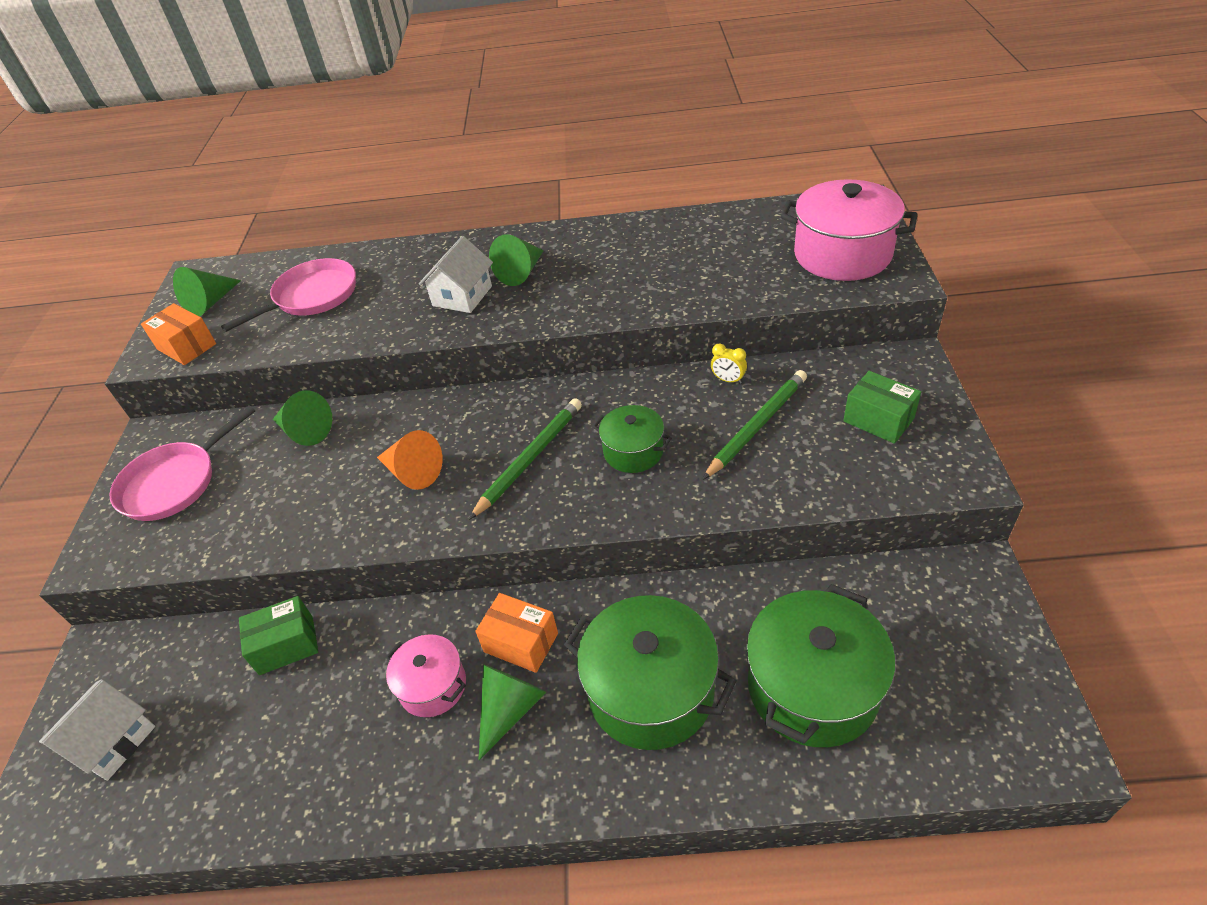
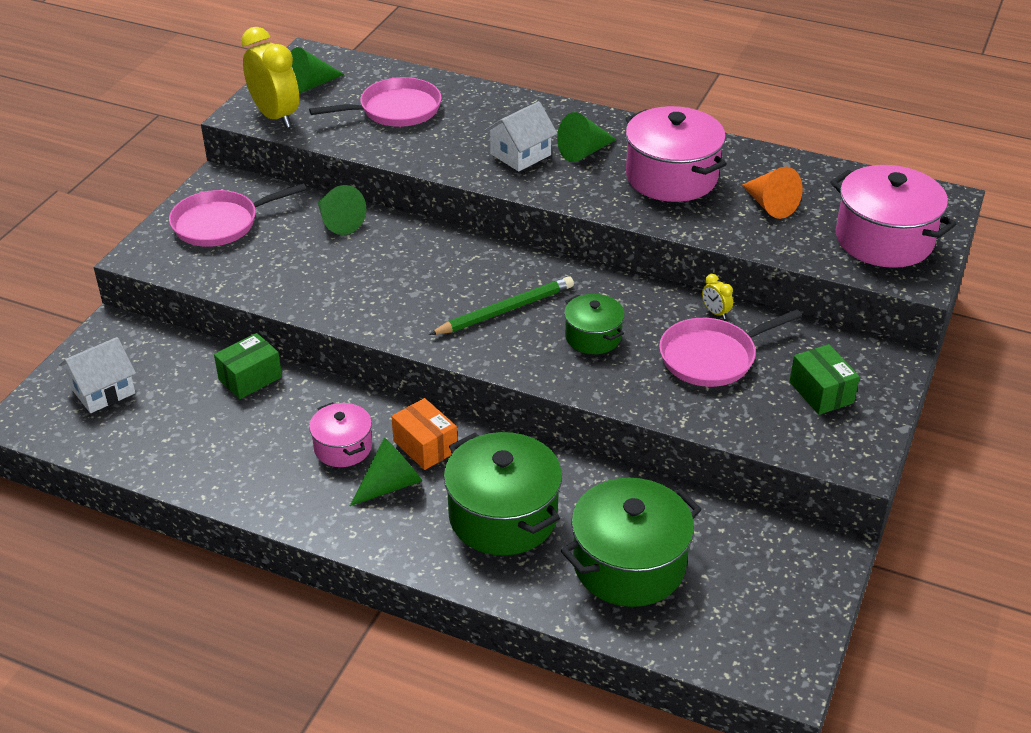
camera: 20 degrees right, 5 degrees down
orange box [141,303,216,365] -> yellow clock [241,27,299,128]
green box [239,596,318,675] -> green box turned 45 degrees counterclockwise [214,333,282,399]
orange cone [377,430,443,490] -> orange cone moved to [742,167,803,219]
green pencil [703,370,807,480] -> pink pan [659,309,802,387]
none -> pink pot [625,106,727,202]

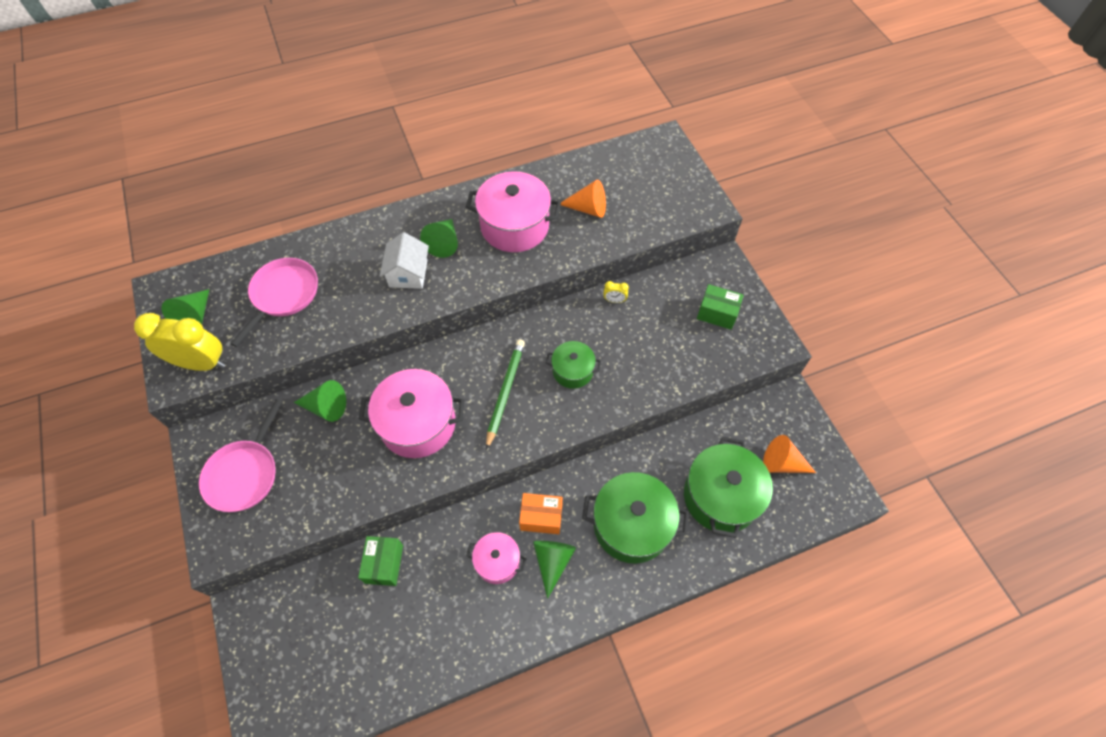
camera: 45 degrees left, 20 degrees up
white house [59,337,136,413] -> none
pink pan [659,309,802,387] -> none
pink pot [831,165,956,268] -> pink pot moved to [359,369,464,458]
none -> orange cone [763,435,816,473]

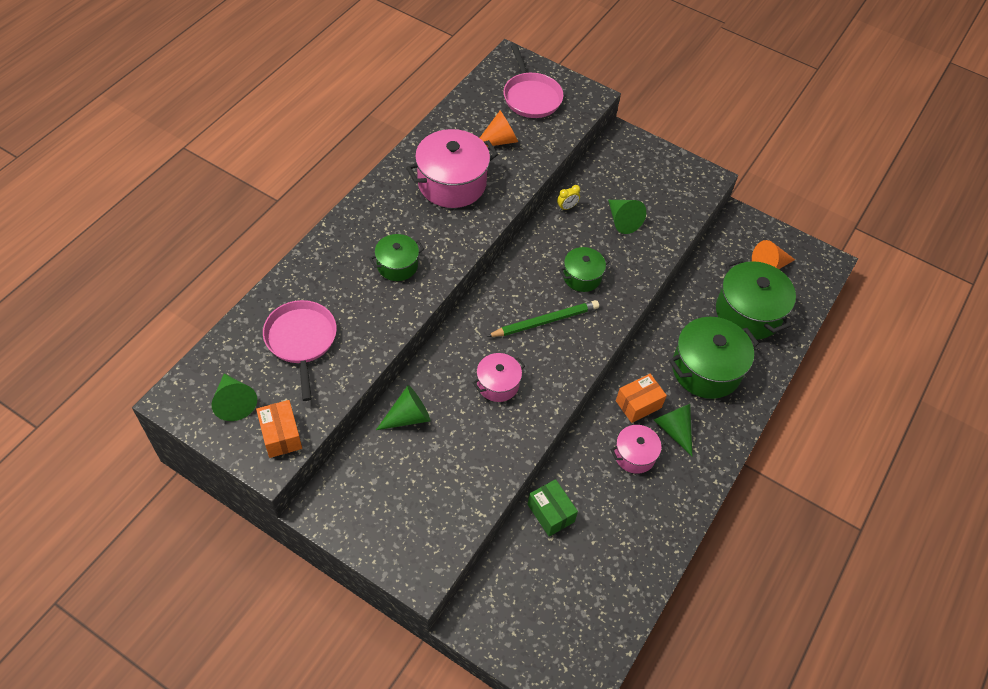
camera: 40 degrees left, 5 degrees down
yellow clock [134,313,225,371] -> orange box [256,400,302,458]
pink pan [199,399,283,512] -> pink pan moved to [504,44,563,118]
pink pot [359,369,464,458] -> pink pot [473,353,525,402], size x0.56
white house [380,232,429,289] -> green pot [369,234,424,281]
green cone [420,219,458,258] -> green cone moved to [608,200,646,234]
green pencil [486,339,525,450] -> green pencil turned 90 degrees clockwise [486,300,599,337]
green box [697,284,744,330] -> none

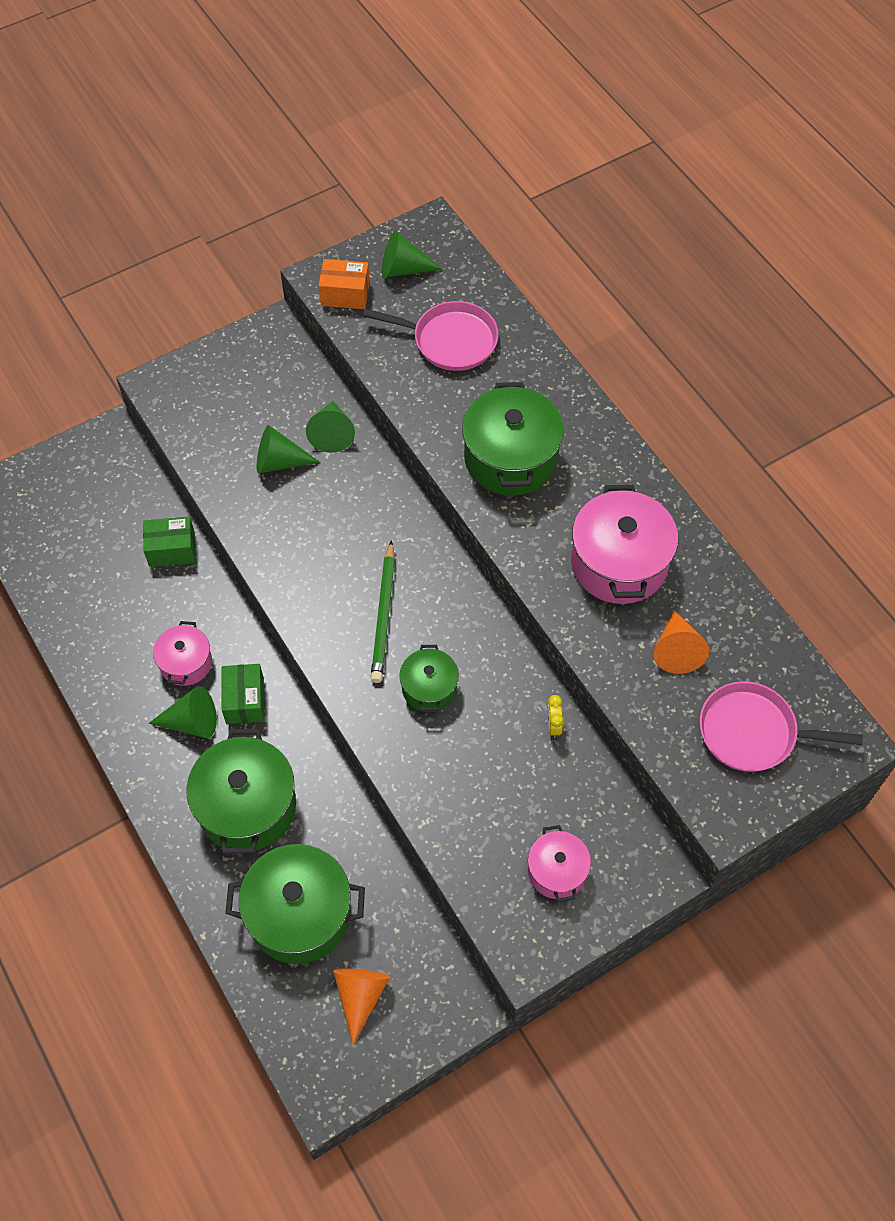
camera: 120 degrees right, 5 degrees up
green pot [369,234,424,281] -> green pot [462,382,564,496], size x1.78
pink pot [473,353,525,402] -> pink pot moved to [528,825,591,902]
green cone [608,200,646,234] -> green cone moved to [257,425,321,474]
orange box [616,374,667,423] -> green box [222,664,264,724]

